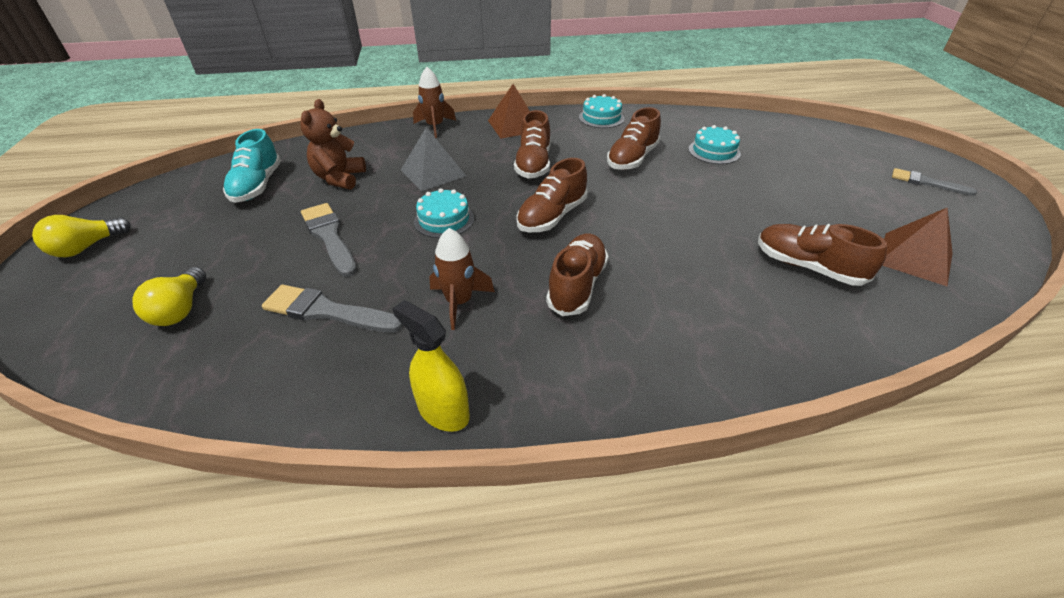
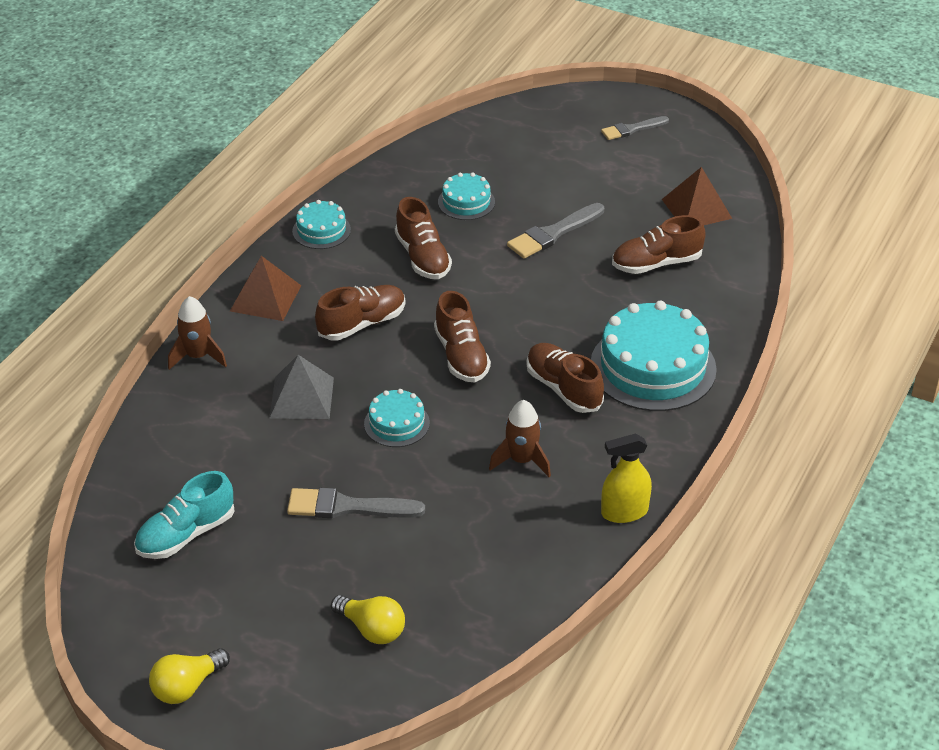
camera: 55 degrees left, 0 degrees up
yellow light bulb [32,215,131,257] -> yellow light bulb turned 60 degrees clockwise [149,648,230,704]
turquoise shoe [223,129,281,203] -> turquoise shoe turned 105 degrees clockwise [134,471,235,559]
grey brush [262,285,403,333] -> grey brush moved to [507,203,604,258]
brown teddy bear [300,99,366,190] -> none
brown shoe [514,110,550,179] -> brown shoe turned 75 degrees counterclockwise [315,285,405,340]
none -> turquoise cake [591,301,717,411]

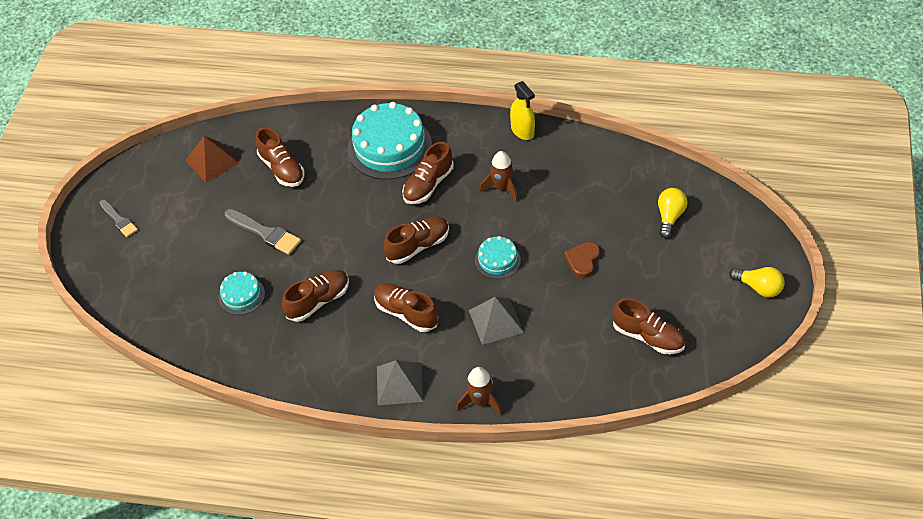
camera: 105 degrees left, 10 degrees up
turquoise shoe [134,471,235,559] -> brown shoe [612,298,685,354]
brown pyramid [230,256,301,321] -> grey pyramid [377,360,423,405]
grey brush [287,488,425,518] -> brown heart [564,242,600,278]
turquoise cake [292,200,351,249] -> none

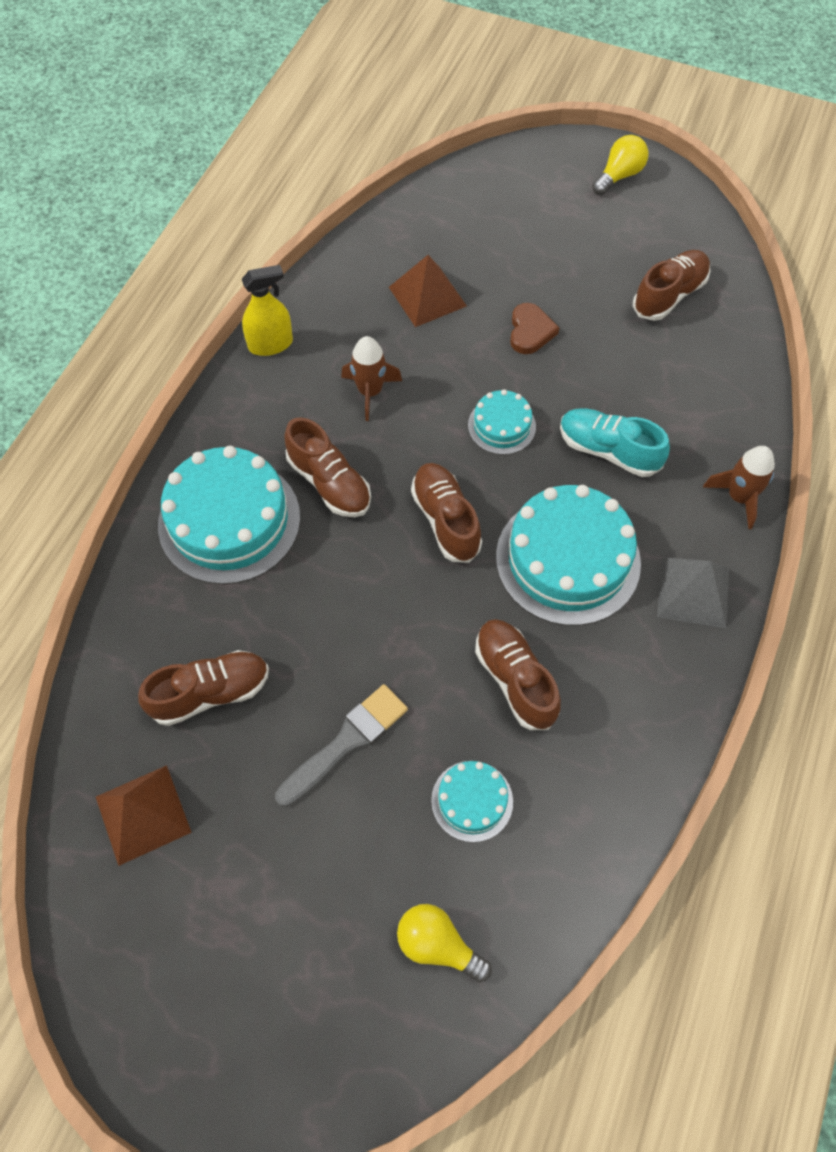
camera: 80 degrees left, 10 degrees up
grey brush [100,200,138,237] -> none
brown shoe [374,283,438,332] -> turquoise cake [496,485,641,626]
grey pyramid [469,297,524,345] -> turquoise shoe [560,408,670,477]
brown heart [564,242,600,278] -> brown heart turned 120 degrees counterclockwise [510,303,559,354]
yellow light bulb [658,188,687,238] -> yellow light bulb moved to [397,904,492,983]
none -> brown pyramid [389,255,467,327]

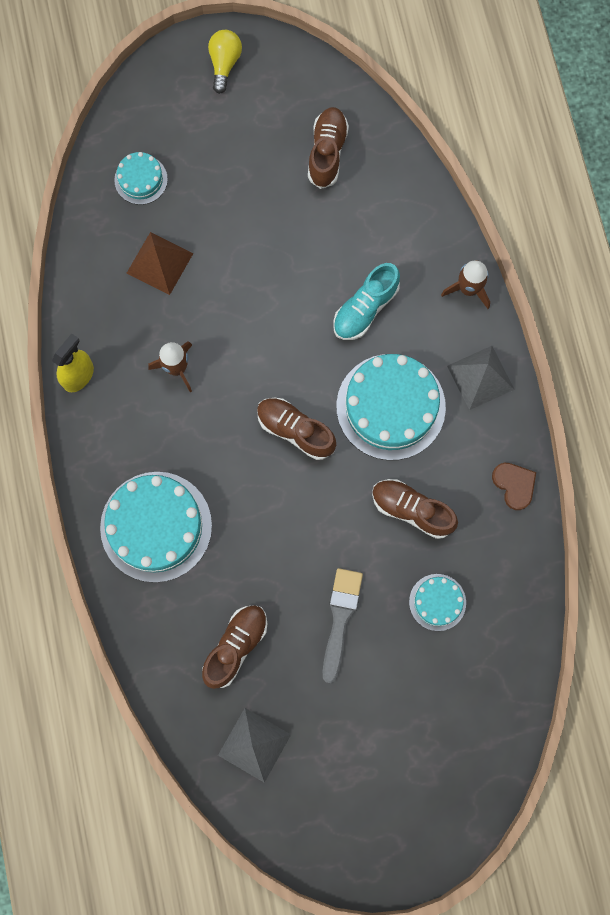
camera: 35 degrees left, 15 degrees up
brown pyramid [96,765,192,866] -> grey pyramid [218,708,291,783]
brown shoe [284,417,371,517] -> none
yellow light bulb [397,904,492,983] -> none
turquoise cake [468,389,536,455] -> turquoise cake moved to [114,152,168,205]
brown heart [510,303,559,354] -> brown heart moved to [492,463,536,510]
turquoise shoe [560,408,670,477] -> turquoise shoe turned 45 degrees counterclockwise [333,263,400,340]

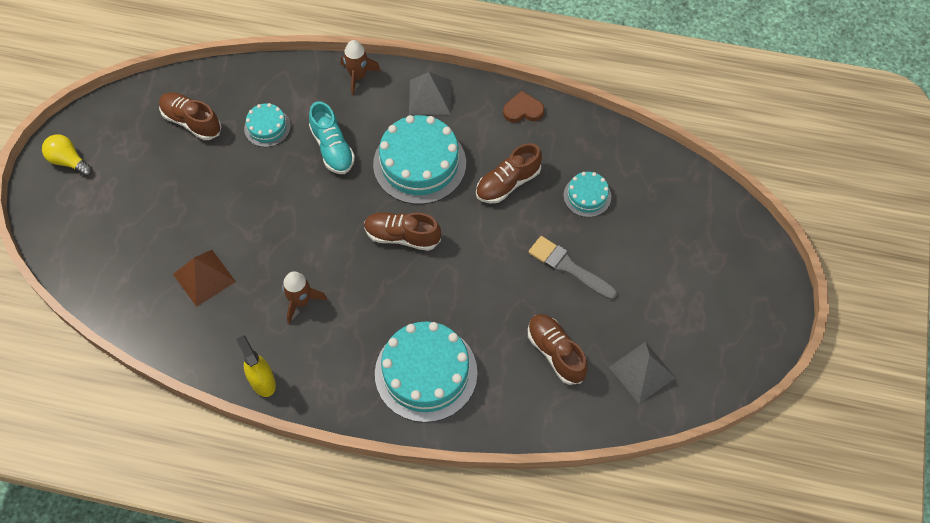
camera: 65 degrees left, 15 degrees down
turquoise cake [114,152,168,205] -> turquoise cake moved to [244,103,291,147]
brown shoe [257,398,336,460] -> brown shoe turned 45 degrees clockwise [364,212,441,251]

